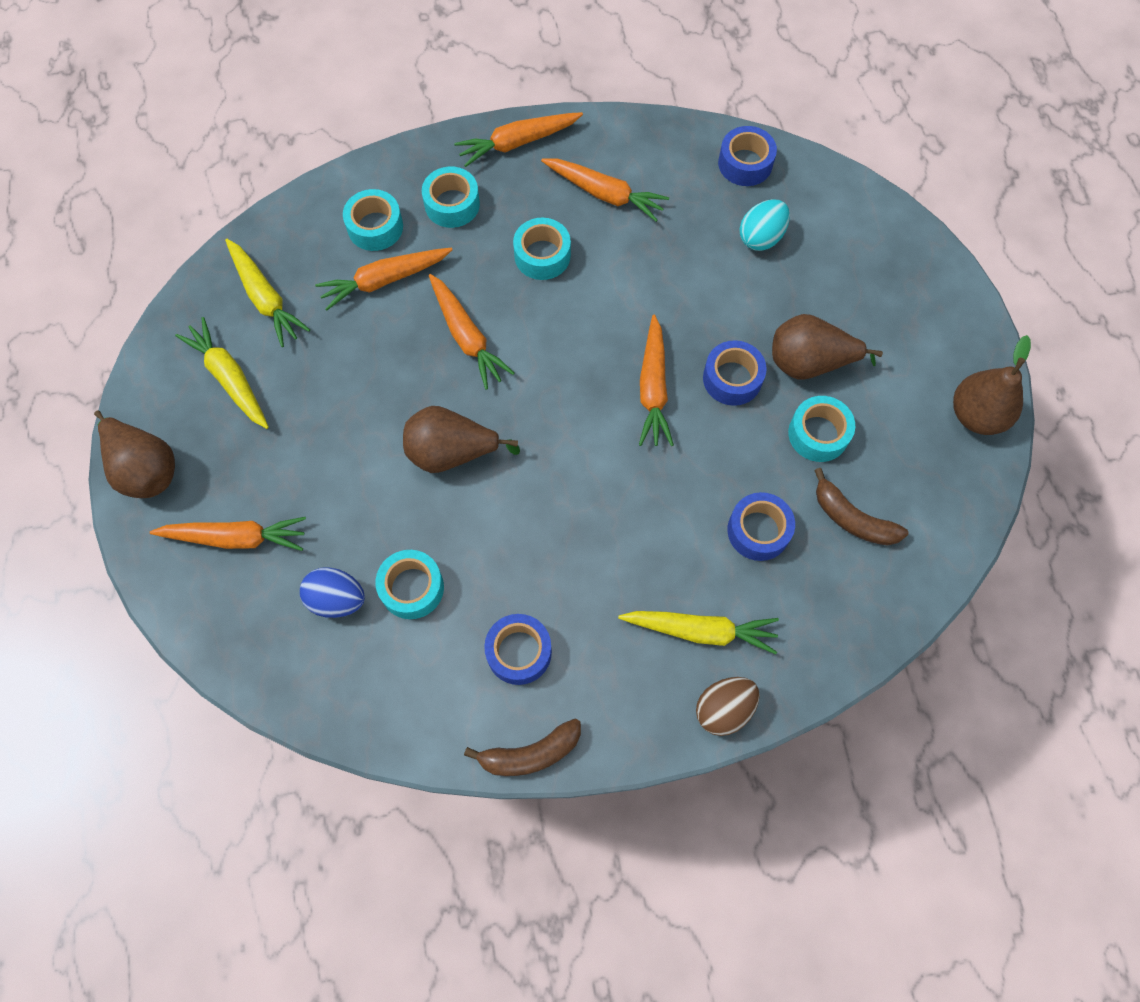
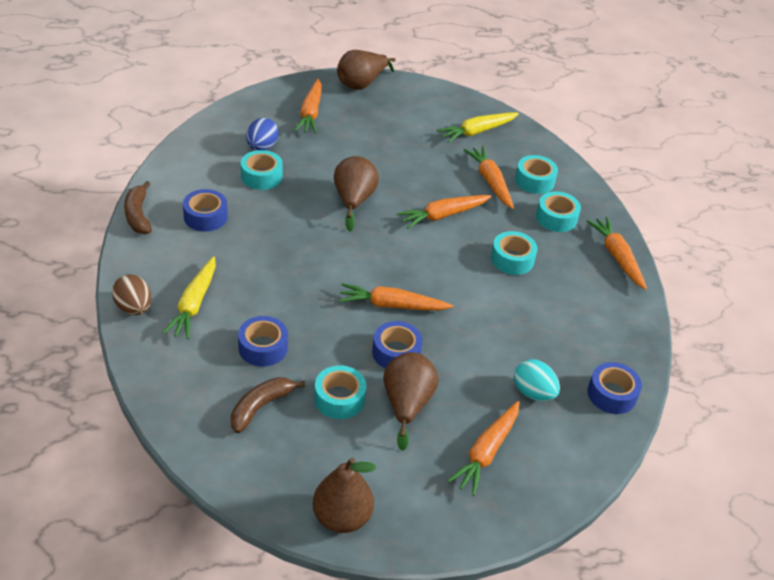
camera: 90 degrees right, 25 degrees down
yellow carrot [175,317,269,429] -> none
orange carrot [541,158,669,222] -> orange carrot moved to [447,401,519,496]

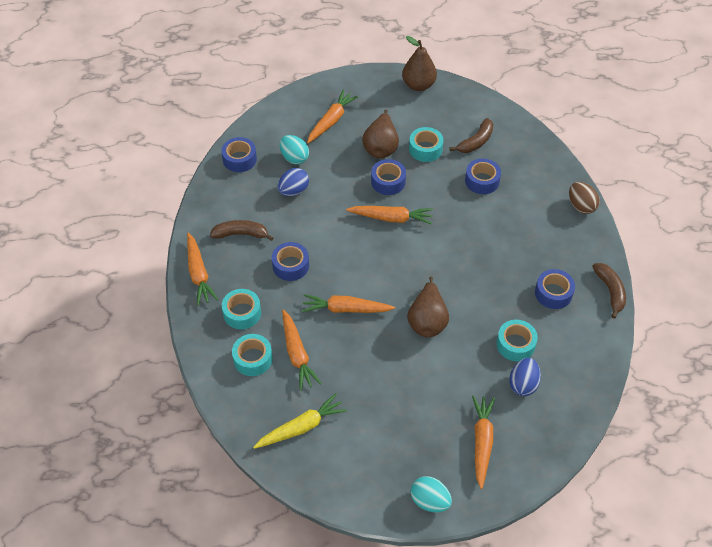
camera: 175 degrees left, 10 degrees up
yellow carrot [162,256,216,339] -> none
brown pear [337,50,395,90] -> turquoise egg [411,476,452,512]
orange carrot [397,195,492,229] -> orange carrot turned 150 degrees counterclockwise [302,294,395,313]
turquoise tape [491,231,538,275] -> blue tape [272,242,309,281]
none -> brown banana [210,220,274,241]
none -> blue egg [278,168,309,197]

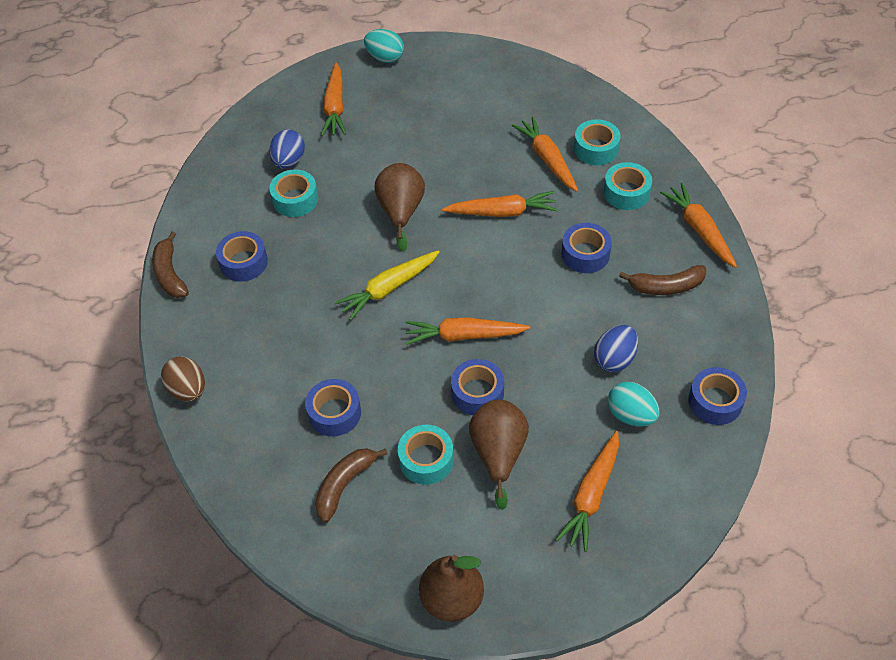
camera: 175 degrees right, 0 degrees up
yellow carrot [253,393,347,449] -> yellow carrot moved to [335,250,440,320]

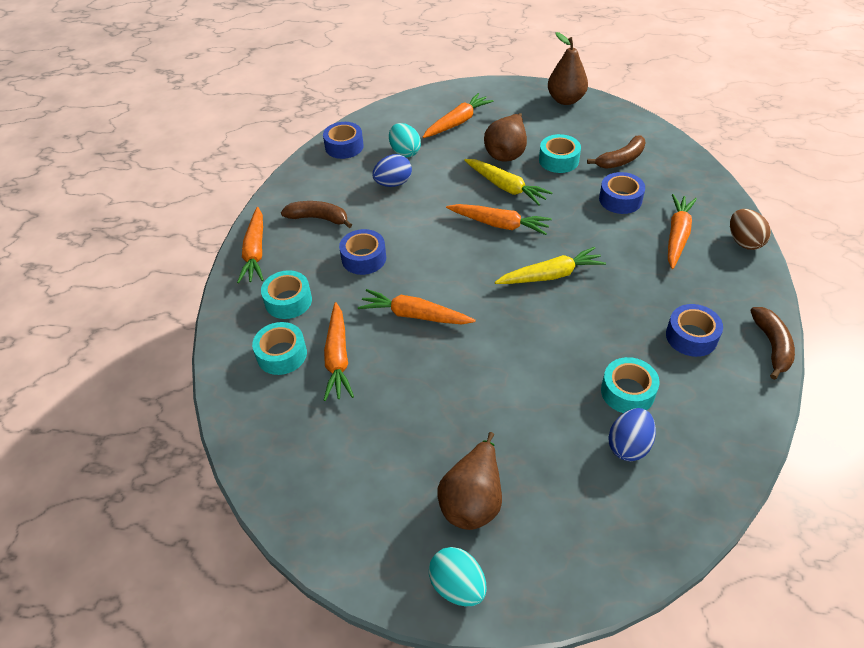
camera: 160 degrees left, 5 degrees down
orange carrot [321,62,346,136] -> orange carrot moved to [668,194,697,269]
brown pear [375,163,425,252] -> brown pear moved to [437,432,502,530]
blue tape [451,359,504,415] -> yellow carrot [464,159,553,206]

